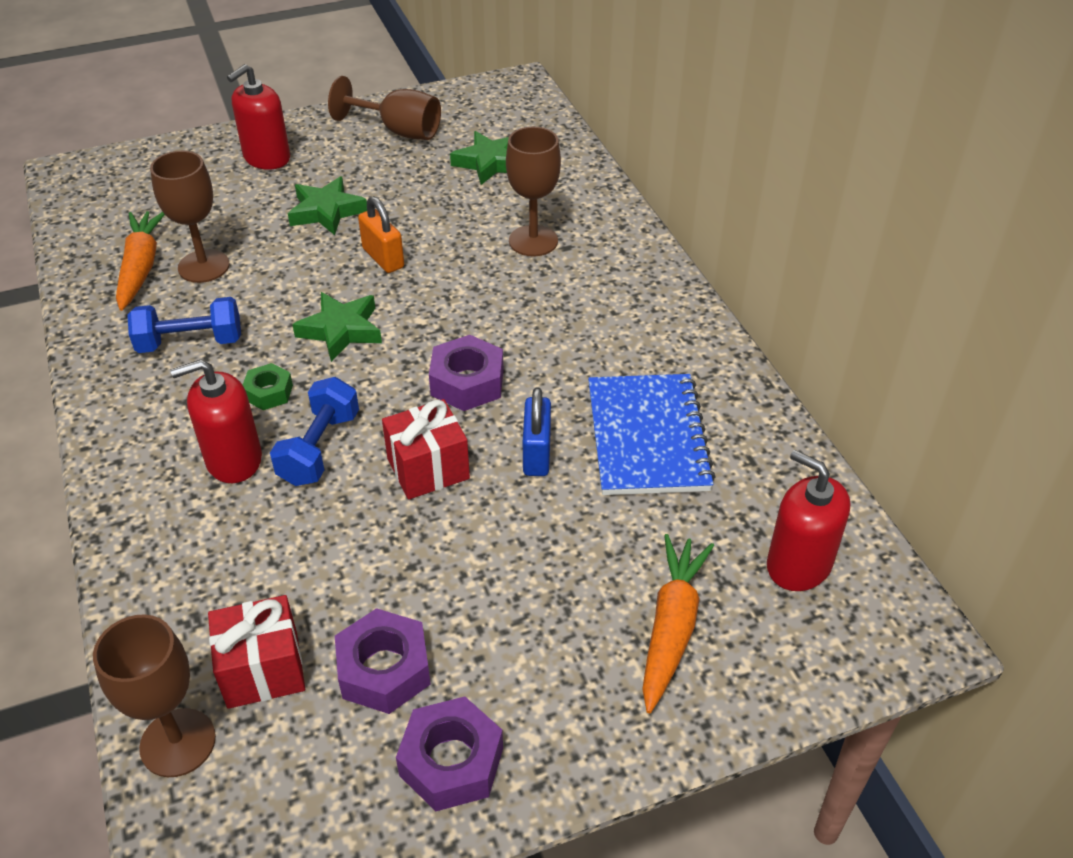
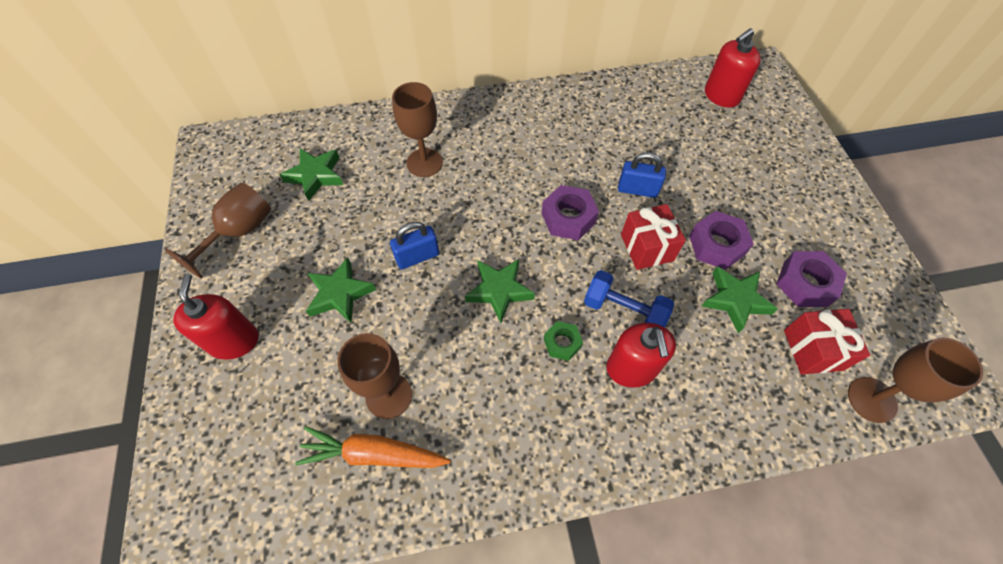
camera: 80 degrees left, 15 degrees up
blue dumbbell [127,297,241,353] -> none
red soap dispenser [227,64,290,170] -> red soap dispenser turned 150 degrees counterclockwise [173,274,258,360]
orange padlock [358,196,404,273] -> blue padlock [390,222,439,269]
purple nut [396,697,503,811] -> purple nut moved to [689,211,754,270]
blue notebook [588,374,716,495] -> none
orange carrot [642,534,714,713] -> none
none -> green star [702,267,778,333]

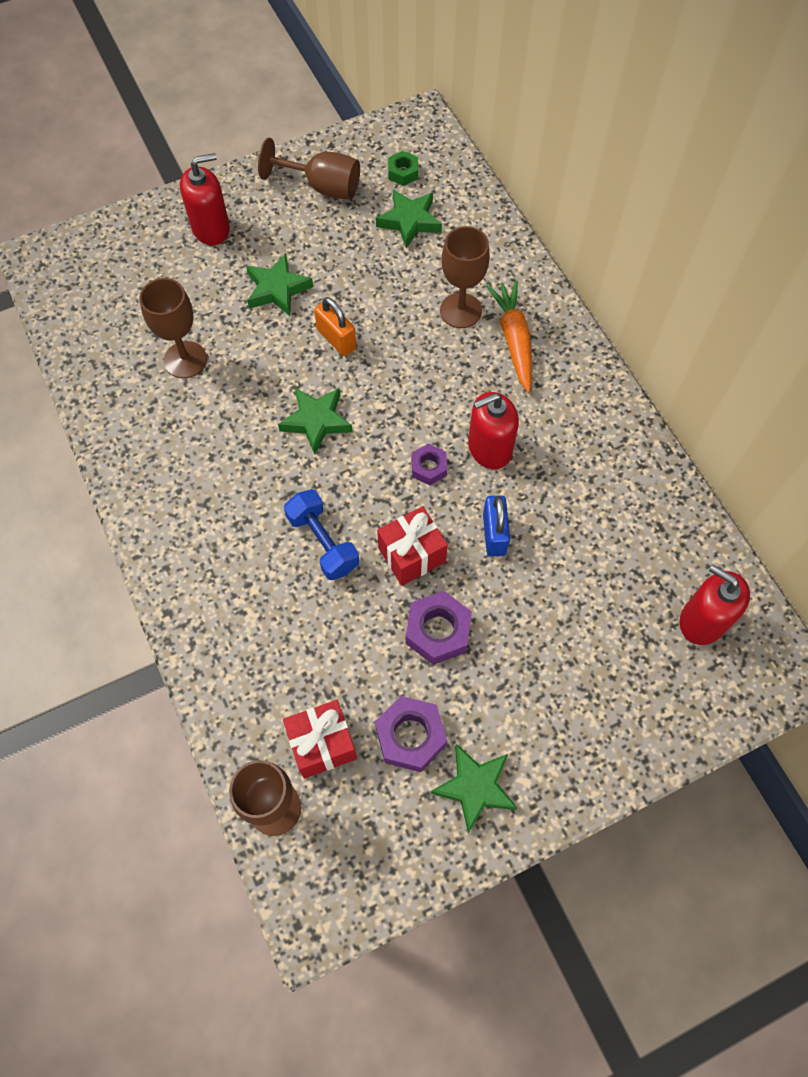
camera: 75 degrees right, 5 degrees up
orange carrot [295,426,451,468] -> orange carrot moved to [486,280,532,393]
blue padlock [390,222,439,269] -> orange padlock [314,297,356,356]
purple nut [542,185,599,240] -> purple nut [411,444,447,485], size x0.61
green nut [544,321,583,361] -> green nut moved to [388,151,418,186]
blue dumbbell [584,270,674,327] -> blue dumbbell turned 45 degrees counterclockwise [284,489,359,580]
red soap dispenser [606,323,676,388] -> red soap dispenser moved to [468,392,519,469]
green star [702,267,778,333] -> green star moved to [431,744,517,833]

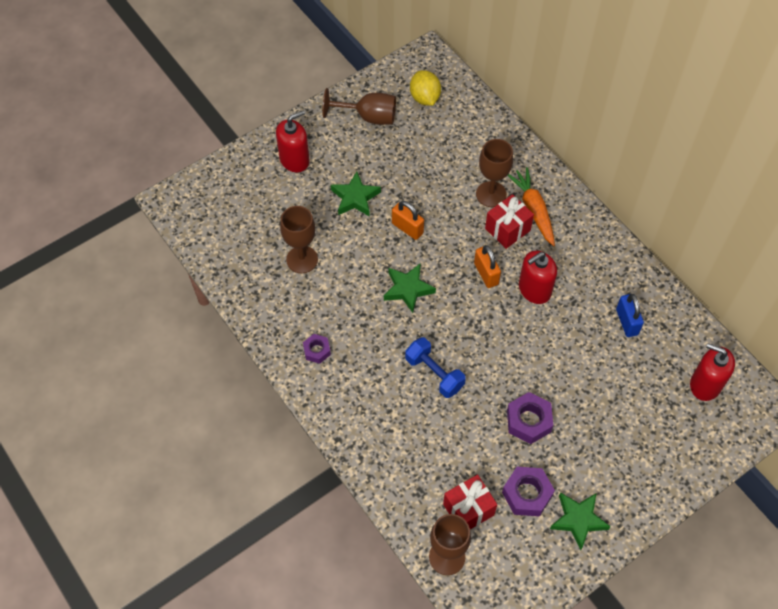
camera: 10 degrees left, 5 degrees down
green star [376,189,442,248] -> none
red gift [377,506,448,586] -> red gift moved to [485,194,534,249]
green nut [388,151,418,186] -> yellow lemon [410,70,441,106]
purple nut [411,444,447,485] -> purple nut moved to [303,334,331,364]
blue padlock [483,495,510,557] -> blue padlock moved to [616,294,644,337]
none -> orange padlock [474,245,501,288]

